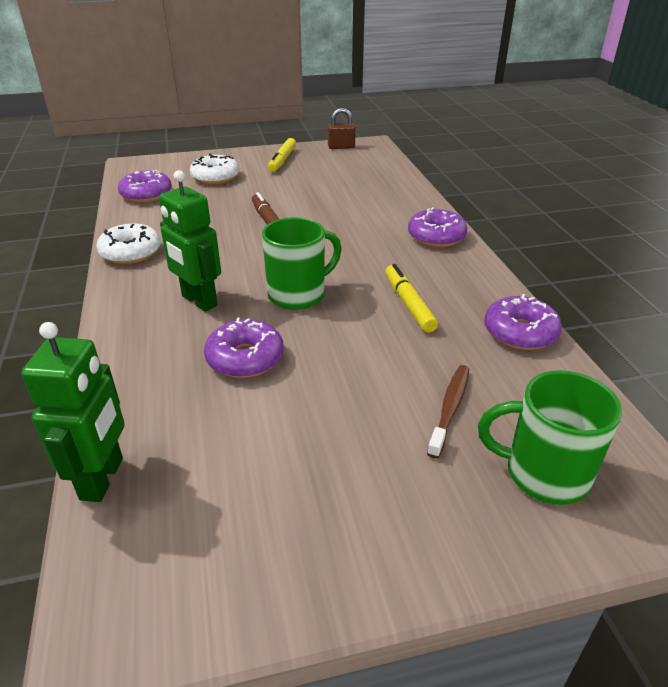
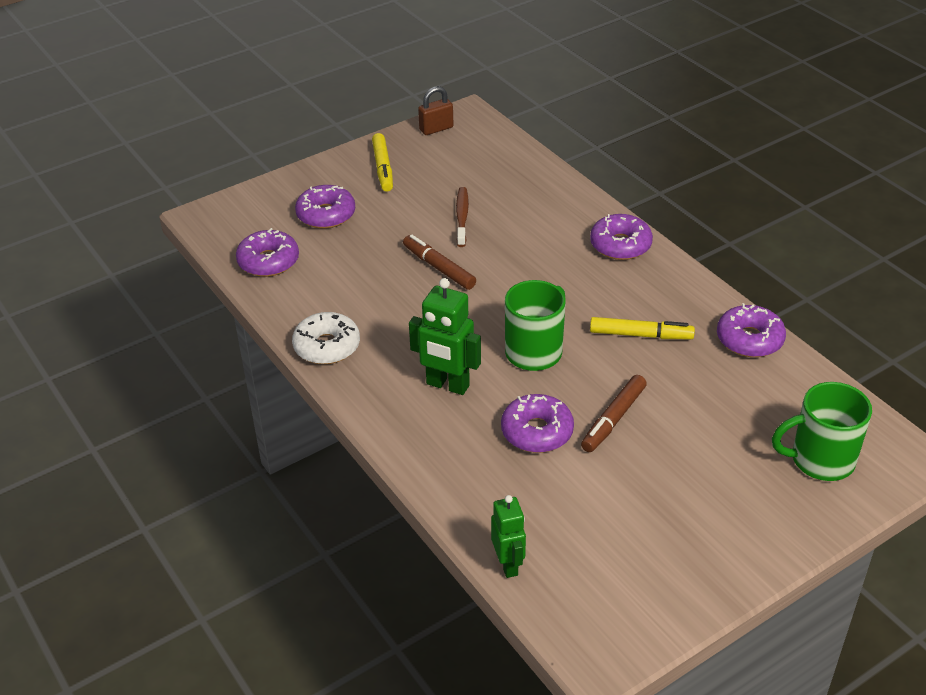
camera: 20 degrees left, 5 degrees up
green robot [21,322,125,502] -> green robot [491,495,526,578], size x0.66
white donut [190,154,240,184] -> purple donut [295,185,355,229]
yellow marker [385,264,438,333] -> yellow marker turned 135 degrees clockwise [590,317,695,339]
brown toothbrush [427,365,469,459] -> brown toothbrush moved to [456,187,469,247]
none -> brown marker [581,375,647,452]

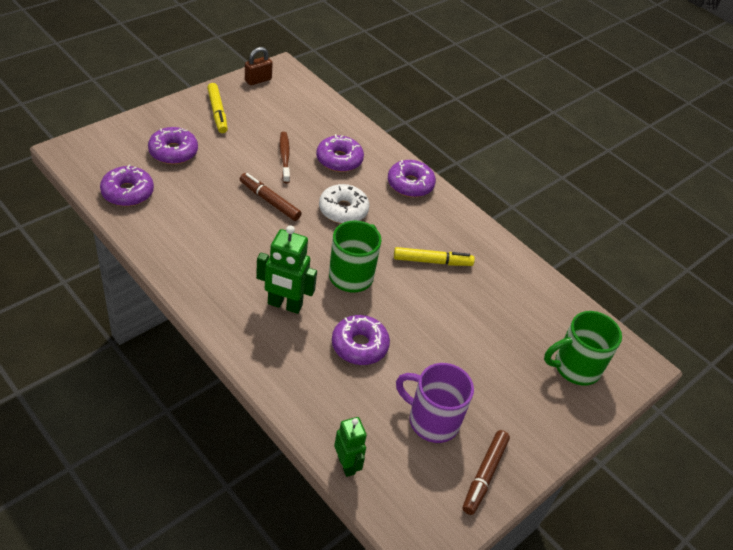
camera: 15 degrees left, 5 degrees up
white donut [292,312,360,364] -> white donut moved to [319,184,369,224]
brown marker [581,375,647,452] -> brown marker moved to [463,430,510,515]
purple donut [717,303,786,357] -> purple donut moved to [316,134,364,172]
none -> purple mug [396,363,474,443]

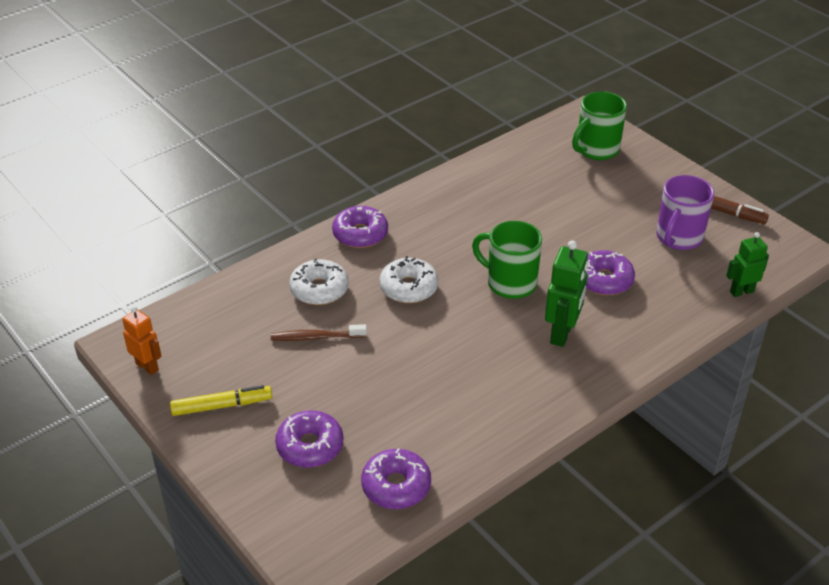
camera: 80 degrees left, 5 degrees down
brown marker [240,173,302,221] -> none
brown padlock [245,47,273,85] -> orange robot [122,307,162,375]
purple donut [316,134,364,172] -> white donut [289,258,349,305]
yellow marker [394,247,475,266] -> none
green mug [544,311,622,386] -> green mug turned 60 degrees clockwise [572,91,627,160]

